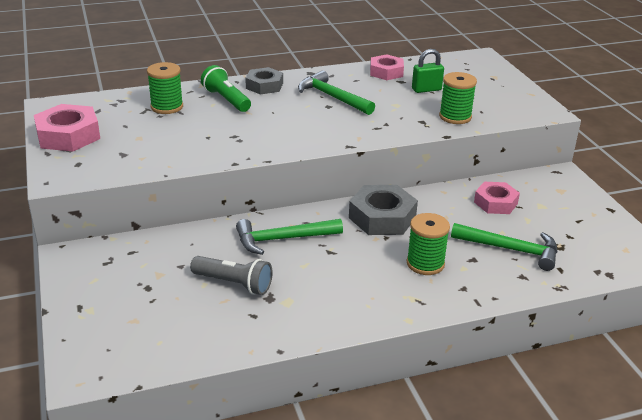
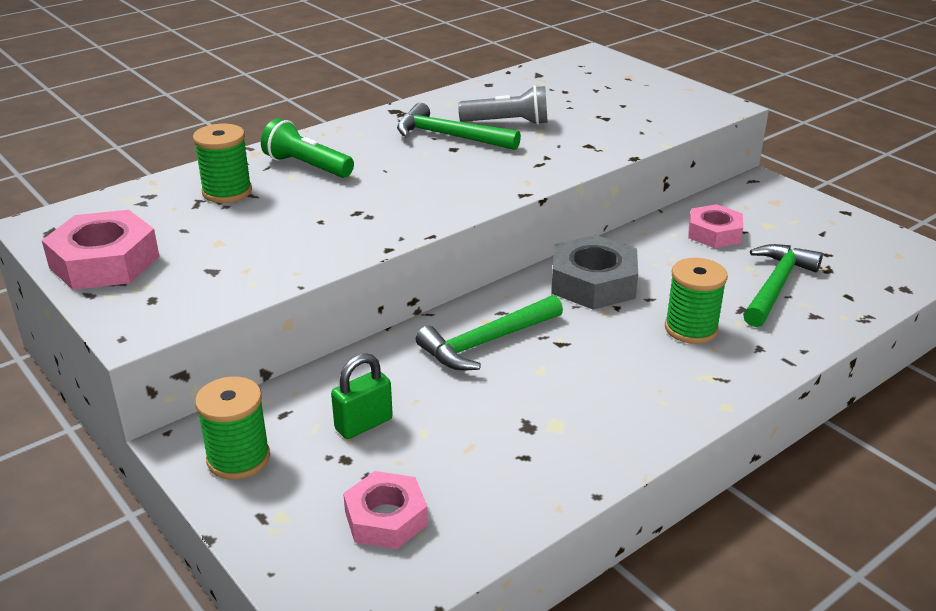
camera: 20 degrees left, 0 degrees up
grey flashlight [190,256,273,295] -> grey flashlight moved to [458,85,548,125]
grey nut [245,67,283,95] -> none
pink nut [370,54,404,80] -> pink nut moved to [343,471,428,549]
green padlock [412,49,444,93] -> green padlock moved to [331,353,393,439]
green spool [439,72,477,124] -> green spool moved to [195,377,270,480]
green hammer [451,223,557,271] -> green hammer turned 60 degrees counterclockwise [743,244,823,327]

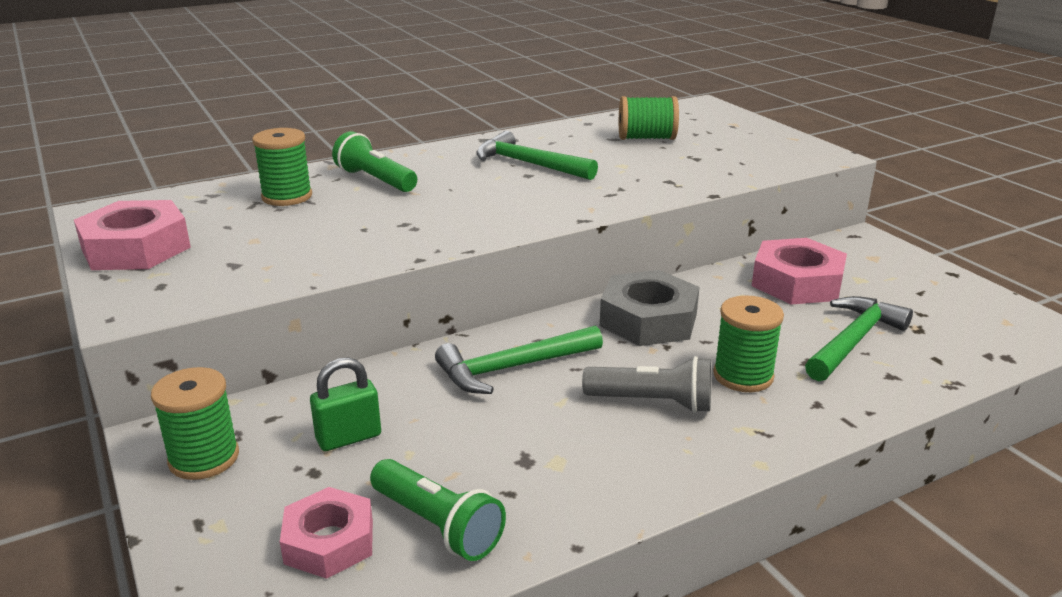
camera: 10 degrees right, 5 degrees down
grey flashlight [458,85,548,125] -> grey flashlight moved to [582,356,711,413]
pink nut [688,204,743,248] -> pink nut [752,238,847,305], size x1.50
none -> green flashlight [370,459,506,561]
none -> green spool [619,96,679,140]

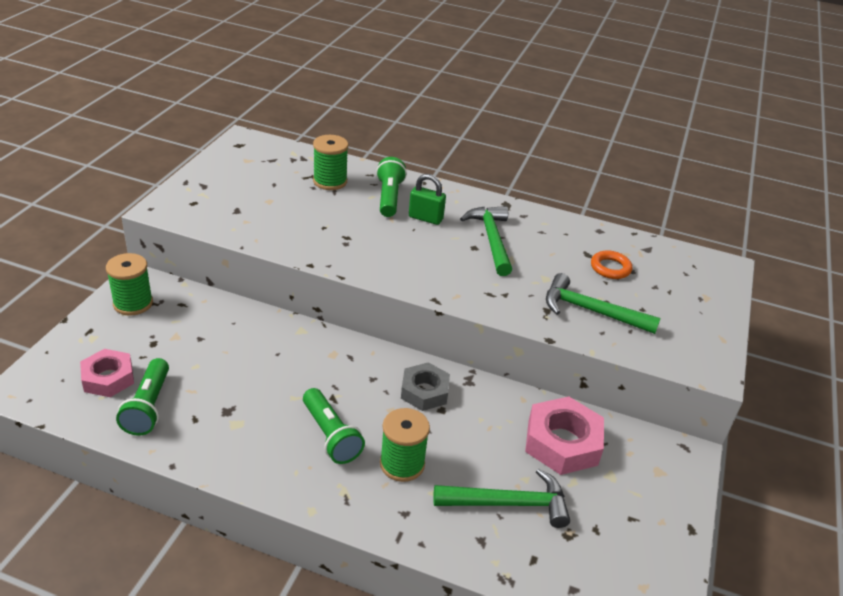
camera: 45 degrees right, 10 degrees up
pink nut [74,200,191,270] -> none
green padlock [310,357,381,451] -> green padlock moved to [409,174,446,225]
green hammer [435,325,603,394] -> green hammer moved to [546,273,661,334]
grey flashlight [582,356,711,413] -> green flashlight [303,388,365,464]
grey nut [600,270,700,346] -> grey nut [401,362,450,411], size x0.67
green spool [619,96,679,140] -> orange ring [591,250,632,279]

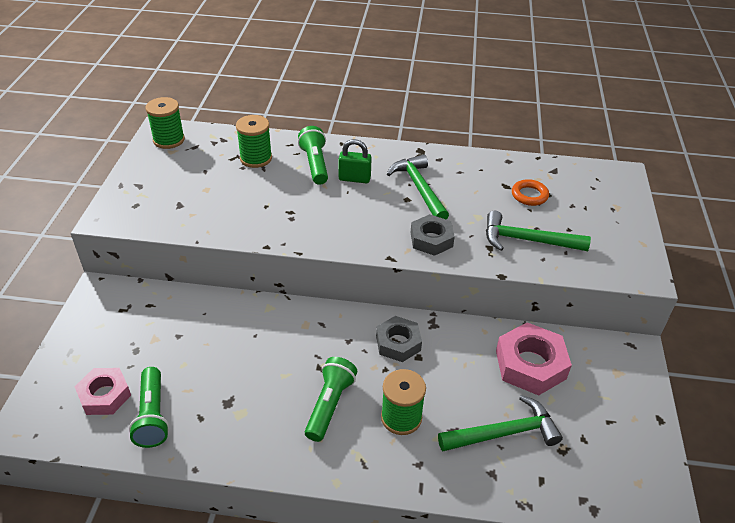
camera: 10 degrees left, 5 degrees up
green spool [106,253,153,316] -> green spool moved to [146,97,185,149]
green flashlight [303,388,365,464] -> green flashlight turned 120 degrees counterclockwise [305,357,357,442]
none -> grey nut [410,214,455,256]

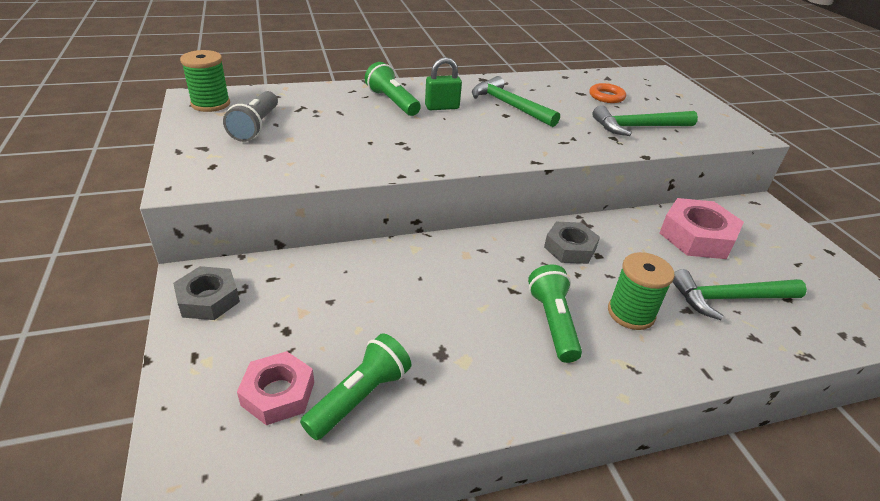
camera: 25 degrees left, 5 degrees down
green flashlight [129,367,169,448] -> green flashlight turned 105 degrees counterclockwise [300,334,411,440]
green spool [236,115,272,168] -> none
grey nut [410,214,455,256] -> grey nut moved to [173,266,240,320]
green hammer [438,395,563,451] -> green hammer turned 150 degrees counterclockwise [673,269,807,320]
none -> grey flashlight [223,91,278,142]

